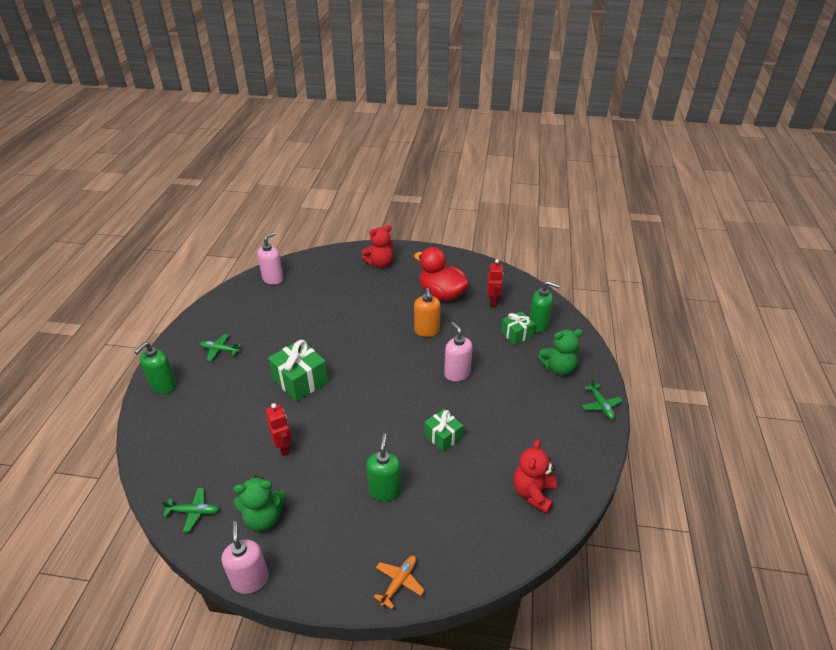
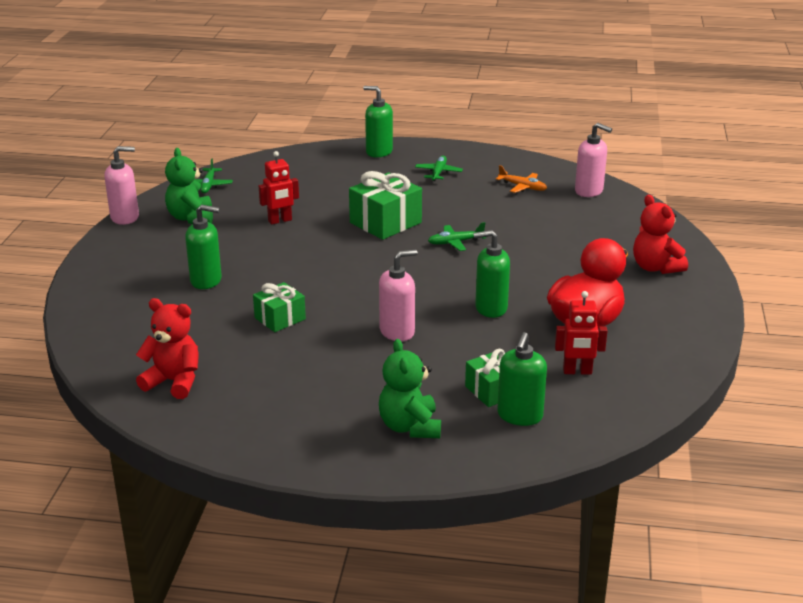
camera: 90 degrees right, 10 degrees down
orange plane [374,556,425,609] -> orange plane moved to [496,165,547,193]
orange soap dispenser [414,288,441,337] -> green soap dispenser [473,230,510,318]
green plane [582,378,623,419] -> green plane moved to [428,222,486,251]

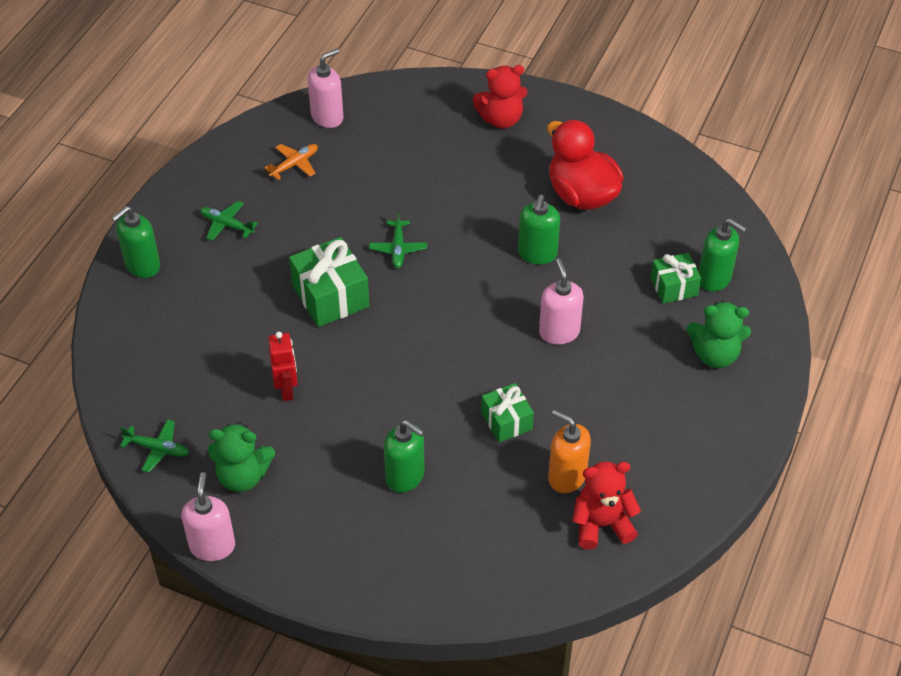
camera: 75 degrees left, 20 degrees up
red teddy bear [136,298,199,399] -> red teddy bear turned 45 degrees clockwise [572,462,641,550]
green soap dispenser [185,205,222,289] -> green soap dispenser turned 105 degrees clockwise [384,420,425,493]
red robot [555,291,607,375] -> none
none -> orange soap dispenser [548,410,591,493]

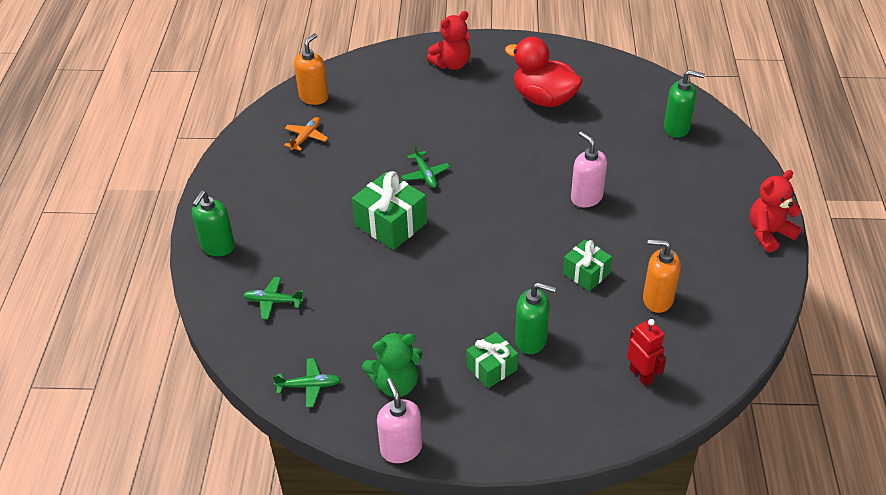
camera: 20 degrees left, 5 degrees down
green plane [200,201,258,241] -> green plane moved to [243,277,304,320]
red robot [268,332,298,401] -> red robot moved to [627,319,666,386]
pink soap dispenser [308,48,343,128] -> orange soap dispenser [294,33,328,105]
green soap dispenser [518,195,560,264] -> none
red teddy bear [572,462,641,550] -> red teddy bear moved to [750,170,802,253]
green gift [651,253,701,304] -> green gift moved to [467,332,518,388]
green teddy bear [687,301,751,368] -> none

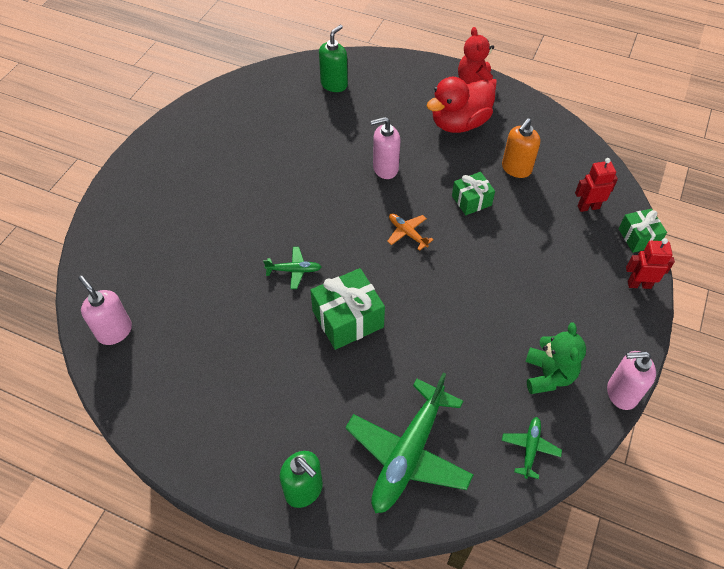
camera: 70 degrees left, 10 degrees up
green plane [243,277,304,320] -> green plane [345,373,474,513], size x2.23
orange plane [284,117,328,151] -> orange plane moved to [387,213,434,251]
orange soap dispenser [294,33,328,105] -> pink soap dispenser [78,276,132,345]
red teddy bear [427,11,471,70] -> none
green gift [467,332,518,388] -> green gift moved to [618,209,667,253]
red duck [505,37,583,107] -> red duck moved to [426,77,496,133]
green soap dispenser [515,282,556,354] -> none
none -> red robot [626,238,675,289]

